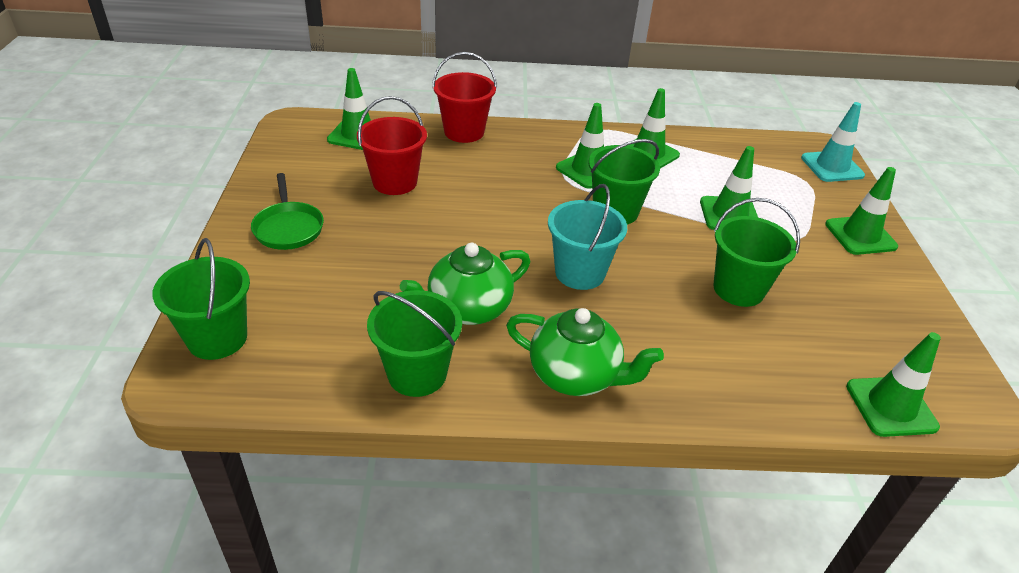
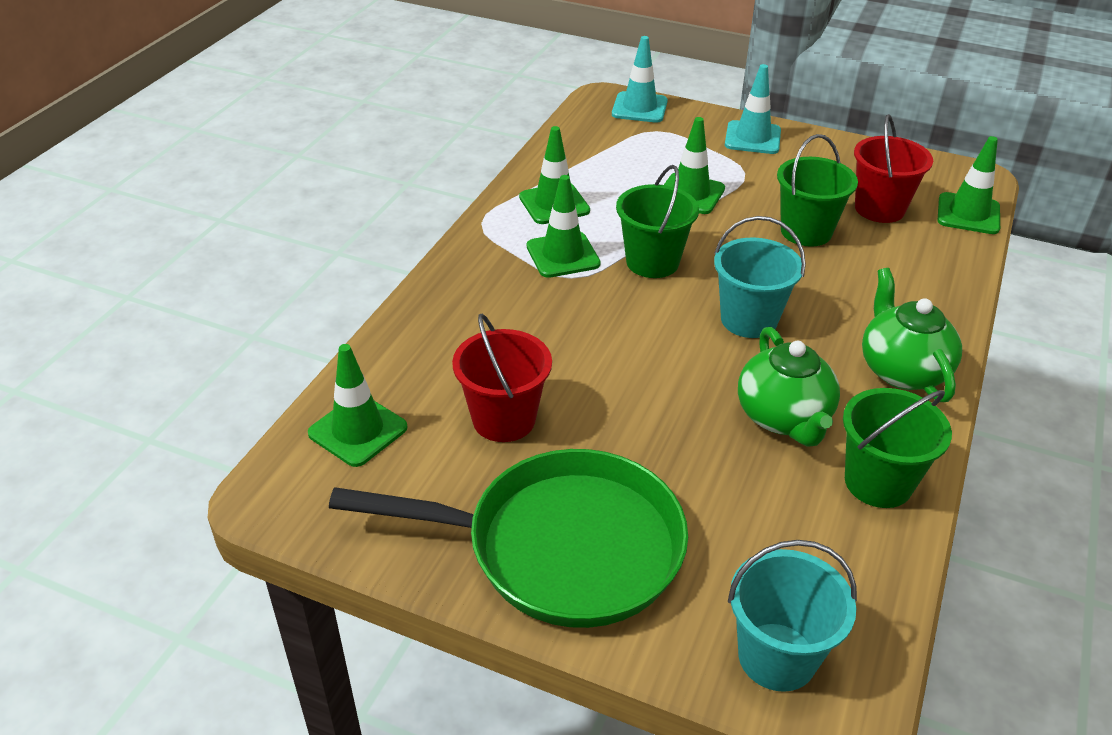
camera: 65 degrees left, 0 degrees up
green bucket [152,238,250,360] -> turquoise bucket [728,540,857,692]
green pan [251,173,324,250] -> green pan [329,449,688,628], size x2.07
red bucket [432,52,497,143] -> red bucket moved to [854,114,933,223]
green teapot [506,308,664,396] -> green teapot turned 60 degrees counterclockwise [862,268,962,402]
green traffic cone [825,167,898,255] -> turquoise traffic cone [725,64,781,154]

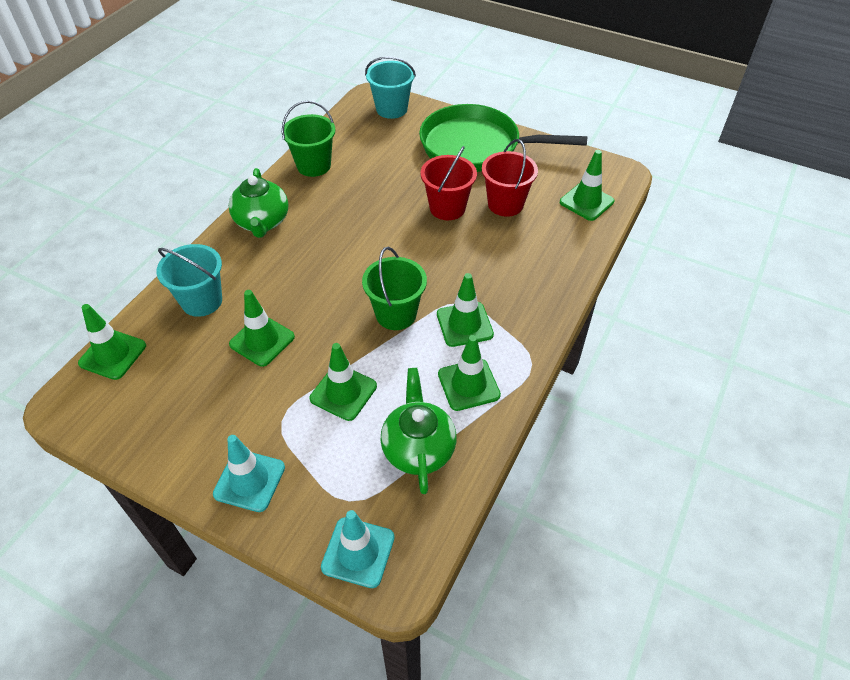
camera: 175 degrees left, 10 degrees up
turquoise bucket [714,216,806,338] -> turquoise bucket moved to [156,244,222,317]
green teapot [738,327,840,447] -> green teapot moved to [380,368,457,494]
green bucket [777,134,858,247] -> green traffic cone [229,290,295,367]
red bucket [854,114,933,223] -> red bucket moved to [420,146,477,220]

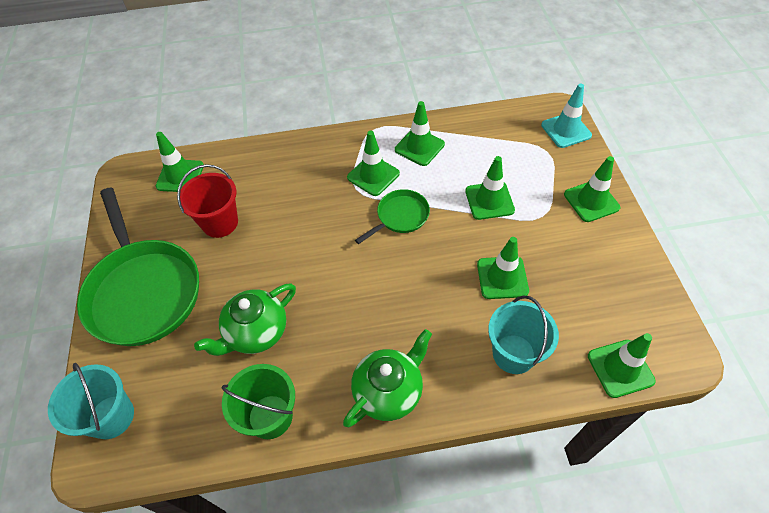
camera: 125 degrees left, 5 degrees up
turquoise traffic cone [213,435,285,512] -> green traffic cone [564,156,620,222]
green bucket [362,247,427,330] -> green pan [355,189,430,244]
green teapot [380,368,457,494] -> green teapot moved to [194,283,296,356]
red bucket [420,146,477,220] -> none

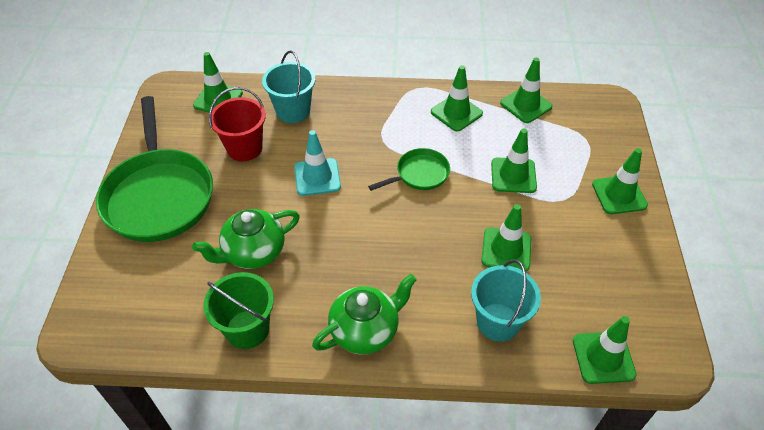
camera: 10 degrees right, 5 degrees down
turquoise bucket [48,363,134,439] -> turquoise bucket moved to [262,50,316,123]
green traffic cone [347,131,400,196] -> green traffic cone moved to [500,58,553,123]
turquoise traffic cone [541,84,592,148] -> turquoise traffic cone moved to [294,130,341,196]

